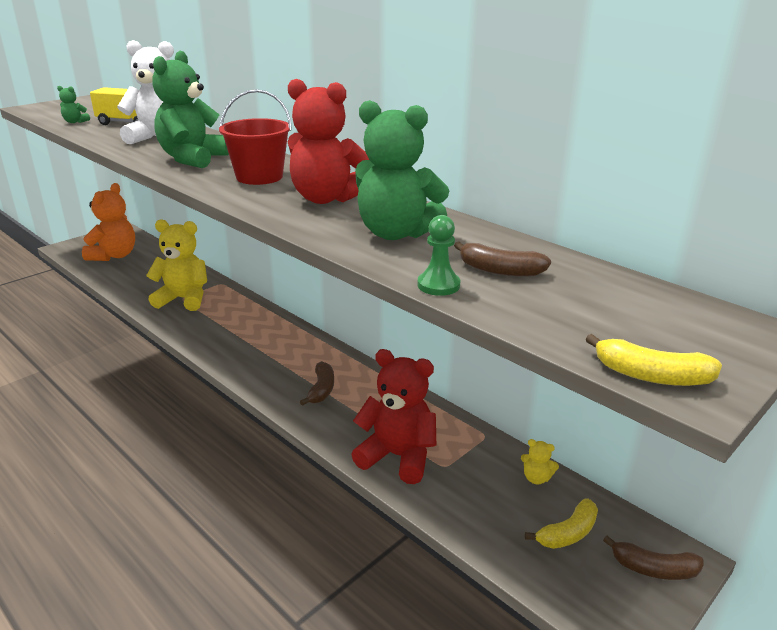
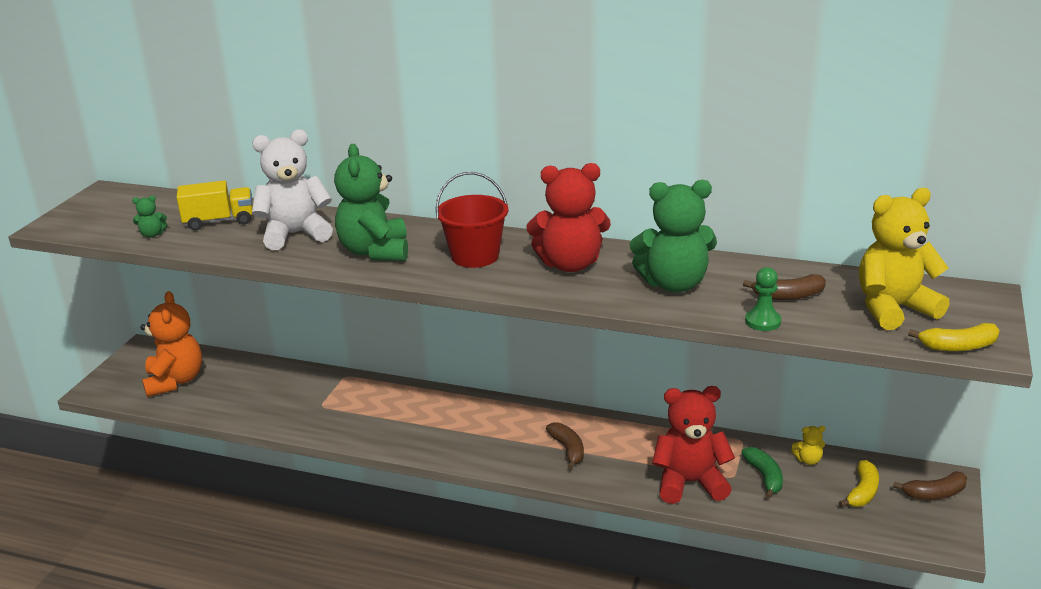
camera: 25 degrees left, 0 degrees up
yellow teddy bear [146,219,207,311] -> yellow teddy bear moved to [859,188,949,330]
none -> green banana [741,447,783,499]

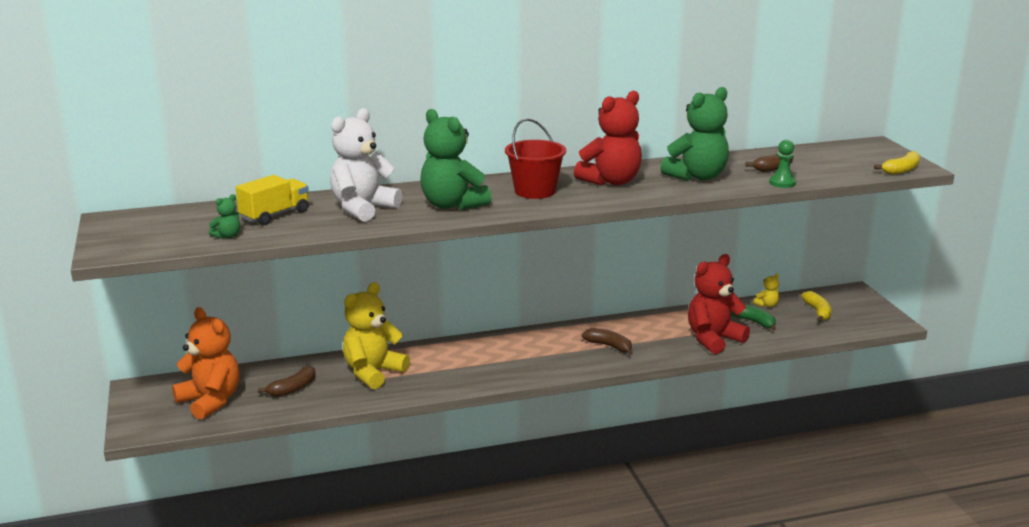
camera: 35 degrees left, 5 degrees down
yellow teddy bear [859,188,949,330] -> yellow teddy bear moved to [343,282,410,389]
brown banana [893,471,967,500] -> brown banana moved to [258,366,315,397]

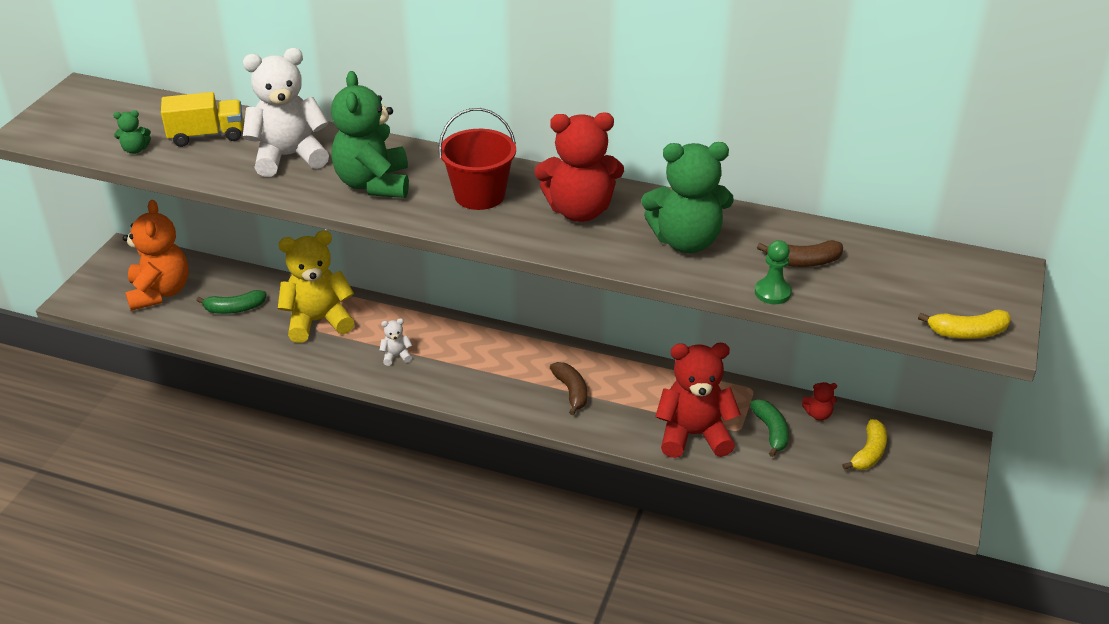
camera: 35 degrees right, 15 degrees up
brown banana [258,366,315,397] -> green banana [196,290,266,314]
yellow teddy bear [753,274,779,307] -> red teddy bear [802,382,837,421]
none -> white teddy bear [379,318,412,366]

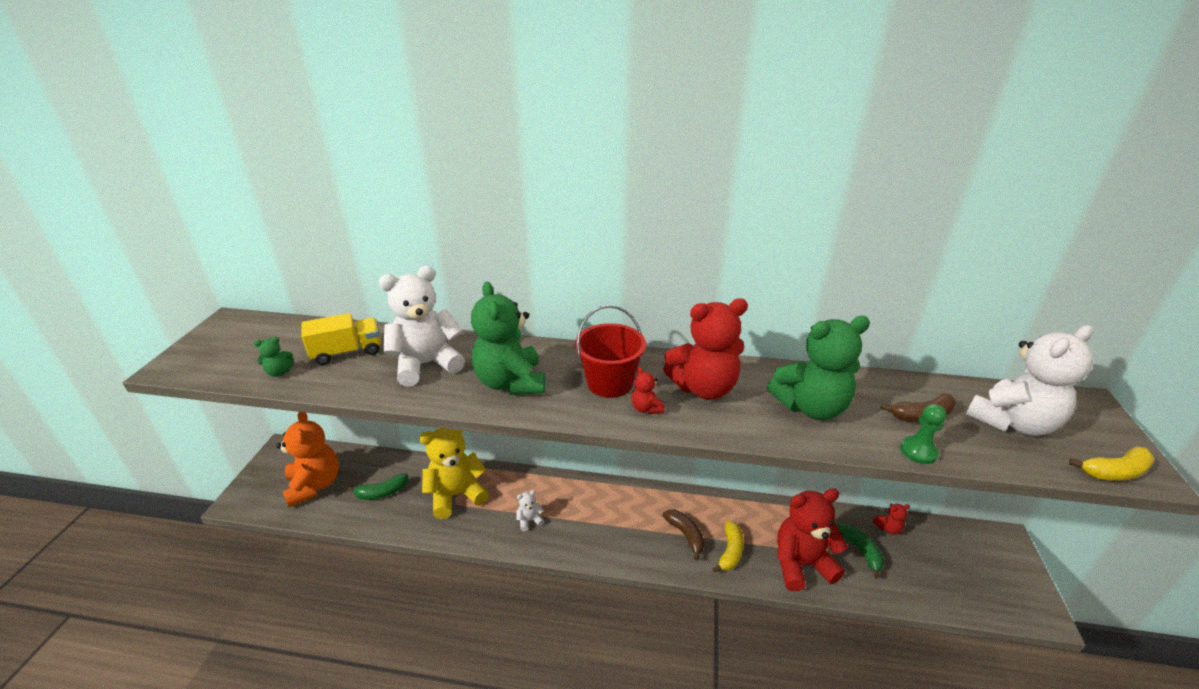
camera: 10 degrees left, 5 degrees down
yellow banana [842,419,887,470] -> yellow banana moved to [712,520,744,573]
none -> red teddy bear [631,367,665,414]
none -> white teddy bear [966,325,1093,436]

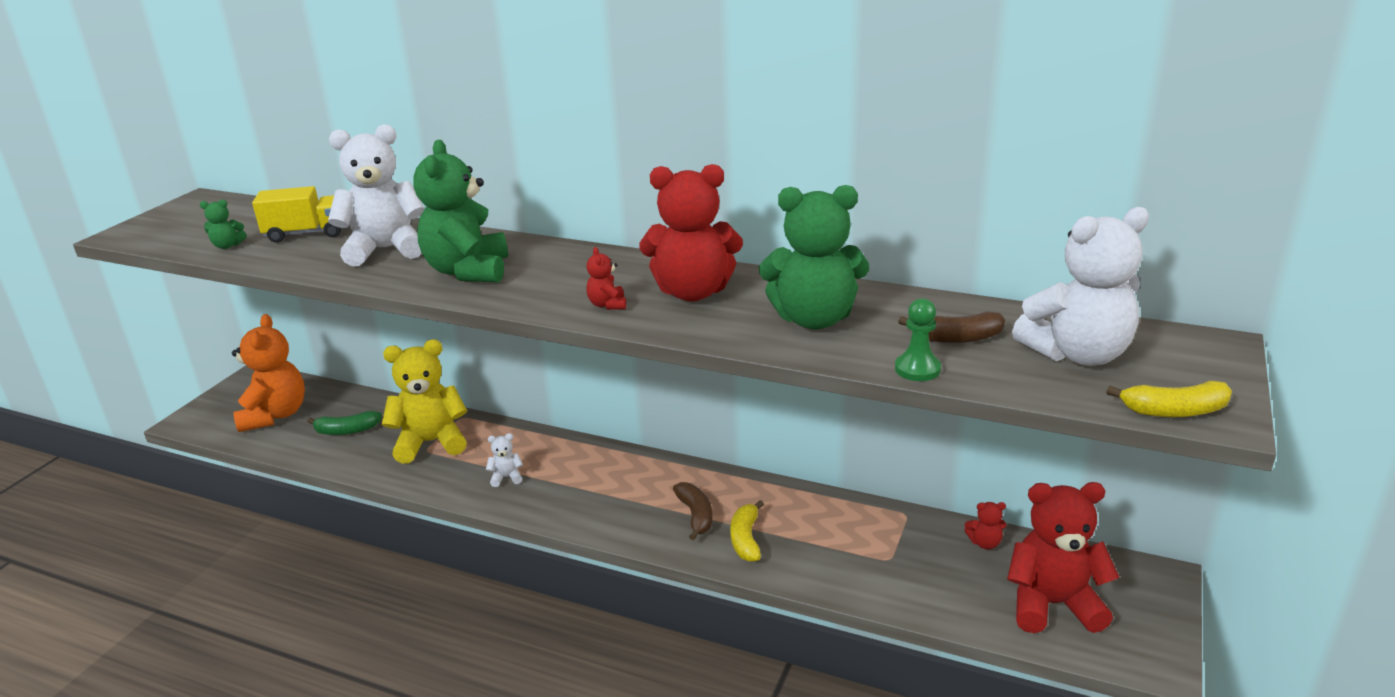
camera: 15 degrees right, 5 degrees down
red bucket [575,305,646,398] -> none
yellow banana [712,520,744,573] -> yellow banana turned 150 degrees clockwise [730,500,764,562]
red teddy bear [777,488,848,591] -> red teddy bear moved to [1007,482,1119,633]
green banana [837,523,884,579] -> none

